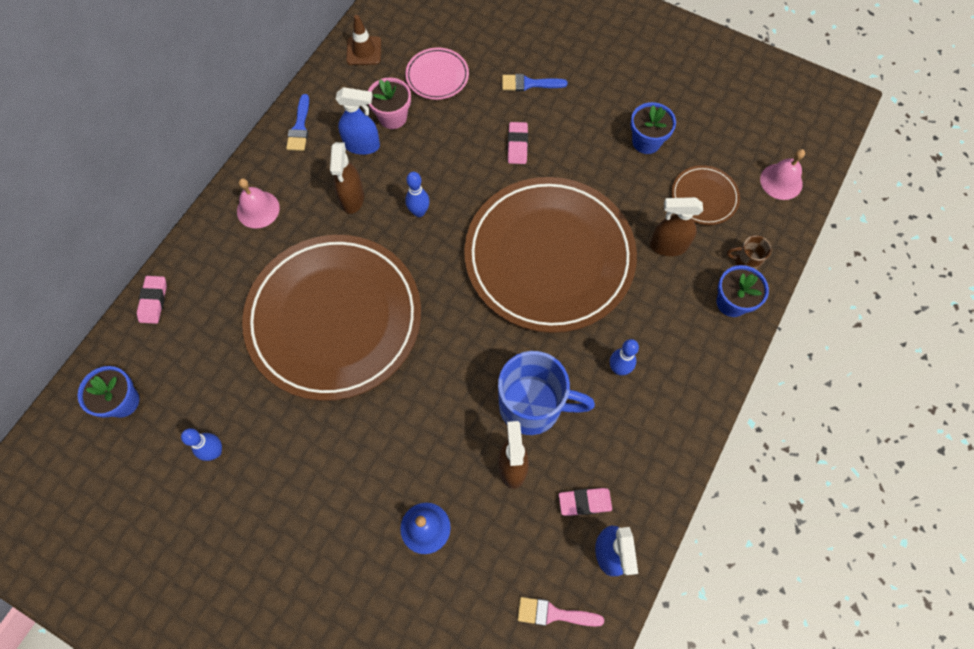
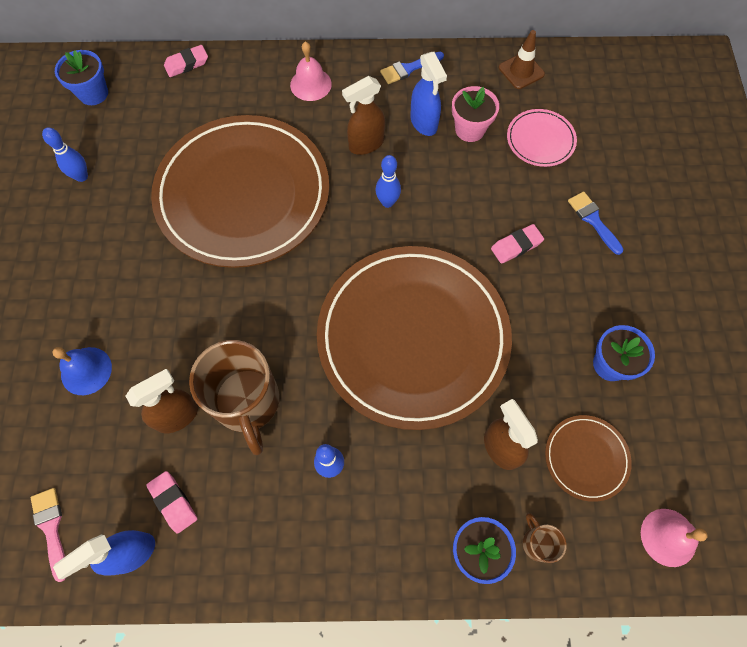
camera: 60 degrees right, 0 degrees up
blue mug [498,351,595,435] -> brown mug [189,340,280,455]

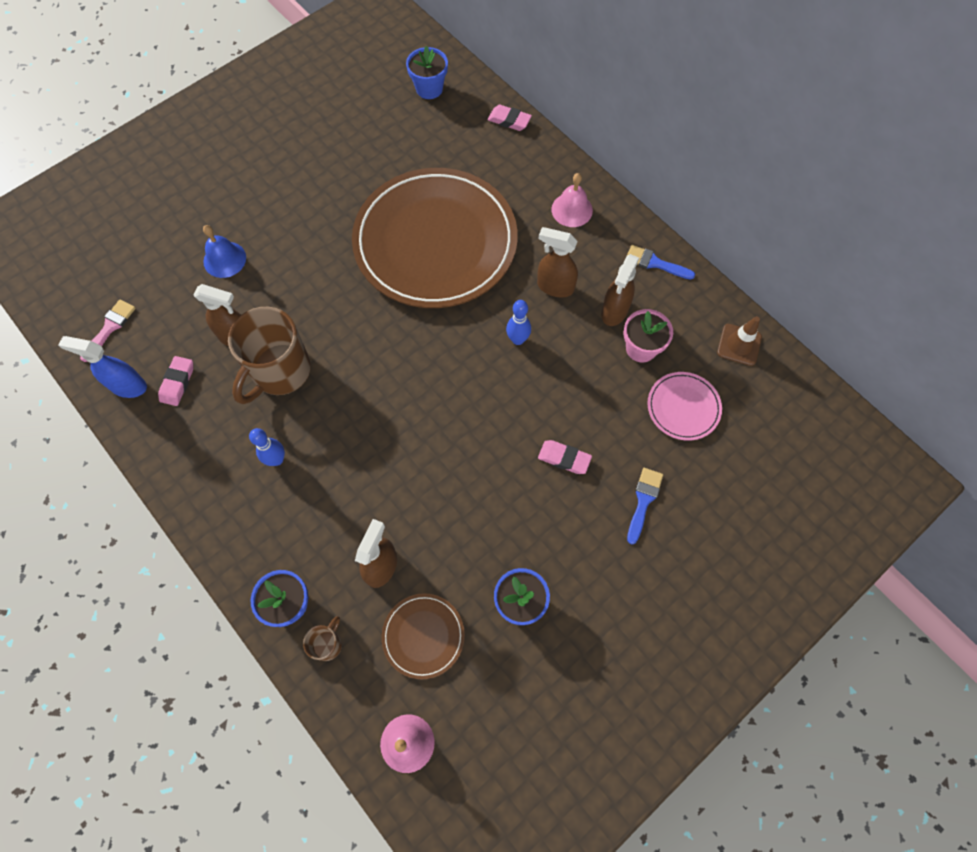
camera: 50 degrees right, 0 degrees up
blue bowling pin [42,127,88,182] -> none
brown plate [317,246,512,430] -> none
blue spray bottle [410,52,447,136] -> brown spray bottle [601,254,639,326]

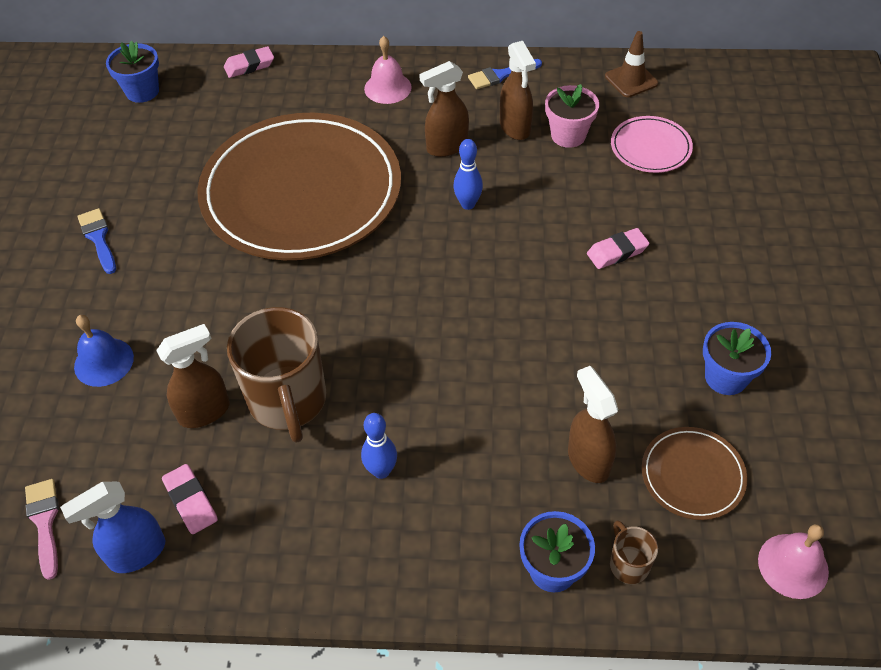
camera: 45 degrees left, 15 degrees down
blue brush [627,468,663,545] -> blue brush moved to [77,208,116,274]

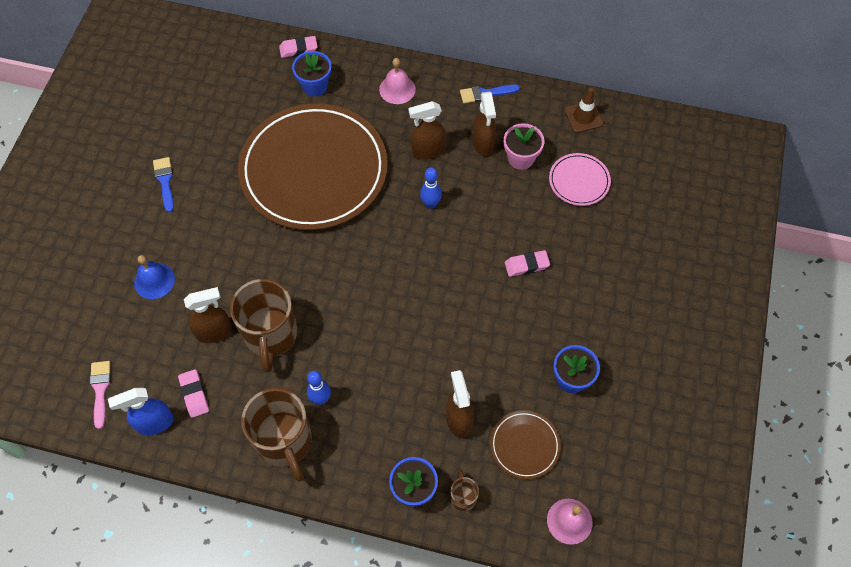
camera: 10 degrees right, 10 degrees up
blue flower pot [106,41,159,103] -> blue flower pot moved to [292,51,331,96]
none -> brown mug [241,388,312,482]

